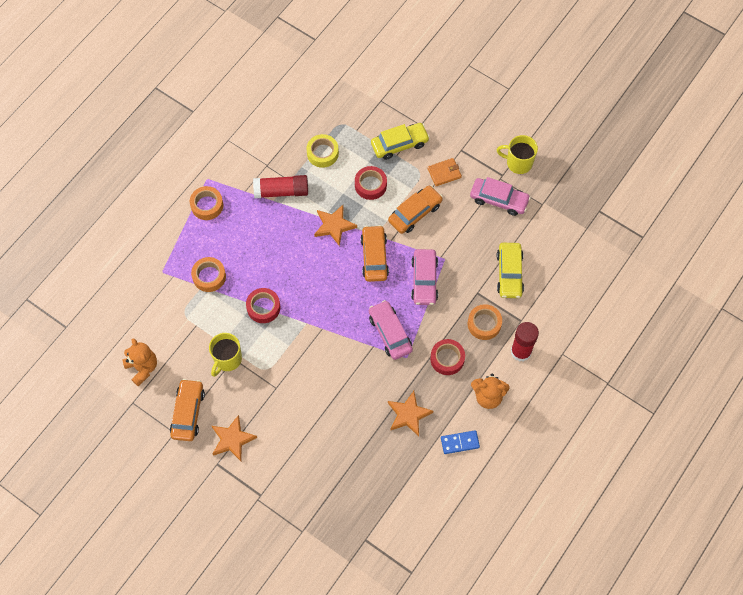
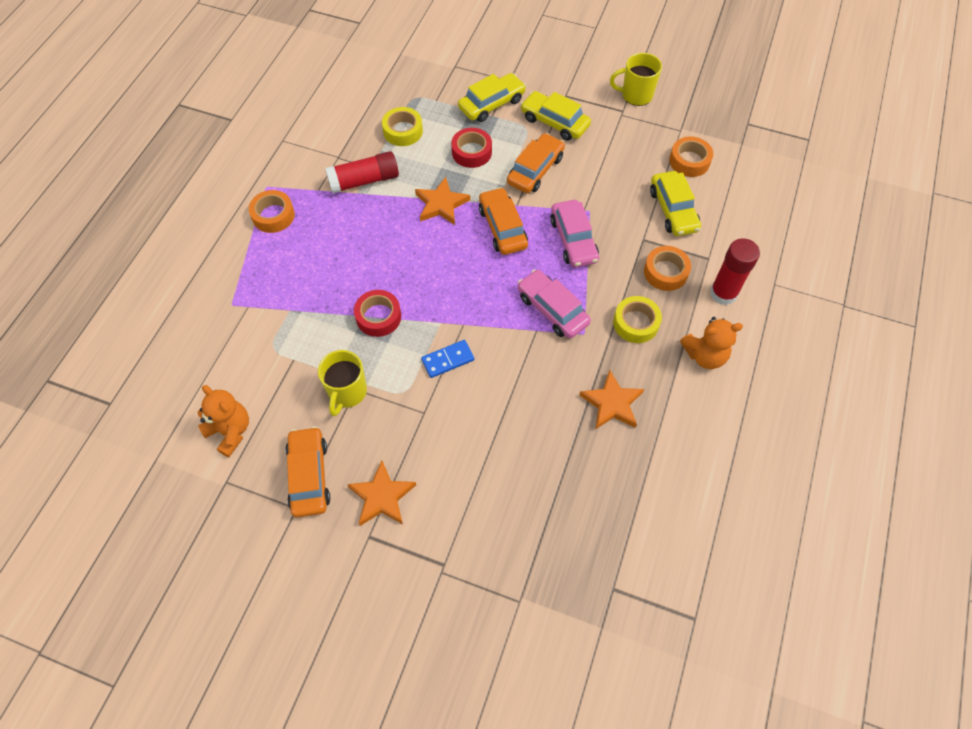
camera: 15 degrees left, 5 degrees down
orange tape [191,257,226,292] -> orange tape moved to [669,136,713,177]
orange wallet [428,158,462,186] -> yellow car [520,91,591,141]
red tape [430,339,465,375] -> yellow tape [613,296,662,343]
blue domino [441,430,480,454] -> blue domino moved to [421,340,474,378]
pink car [470,177,531,216] -> none

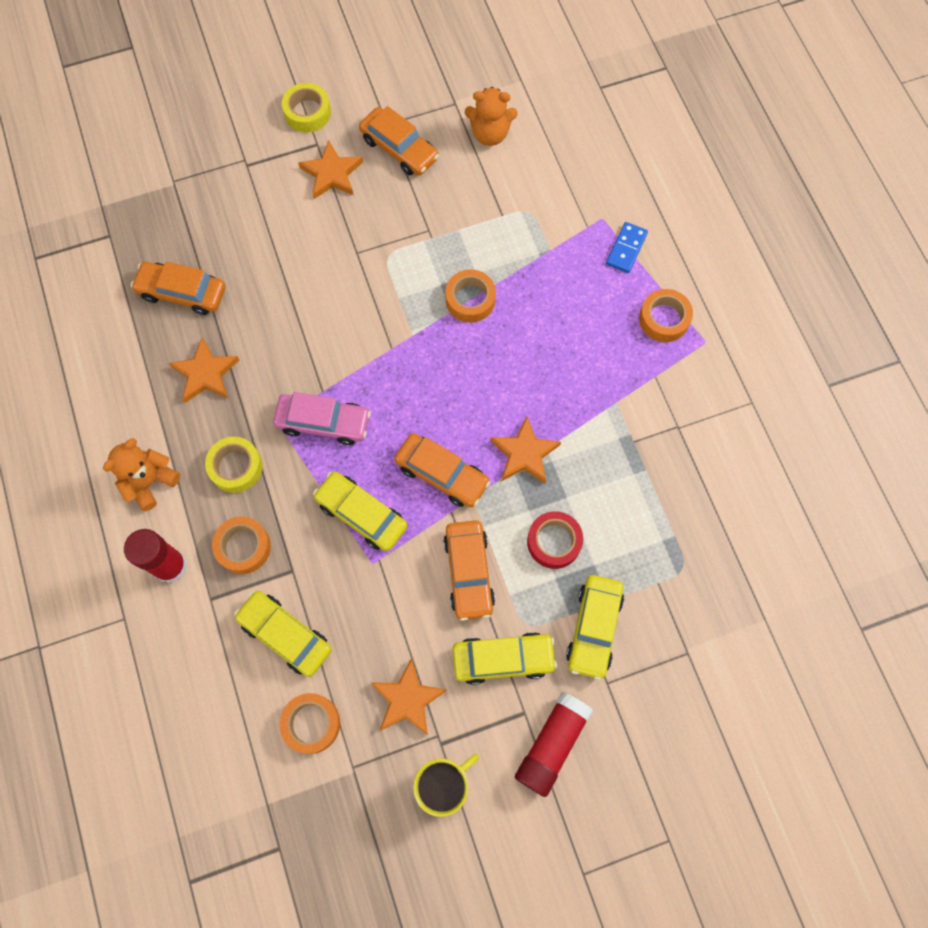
camera: 140 degrees right, 10 degrees up
yellow mug [318,350,367,416] -> none
red glue stick [325,151,399,194] -> red glue stick moved to [515,692,593,797]
red tape [354,290,401,337] -> orange tape [445,270,496,323]
yellow tape [382,107,423,146] -> yellow tape moved to [282,83,331,133]
blue domino [421,340,474,378] -> blue domino moved to [606,222,648,273]
pink car [550,200,599,268] -> yellow car [313,472,408,551]
none -> orange car [131,261,225,315]
none -> orange star [371,658,447,735]

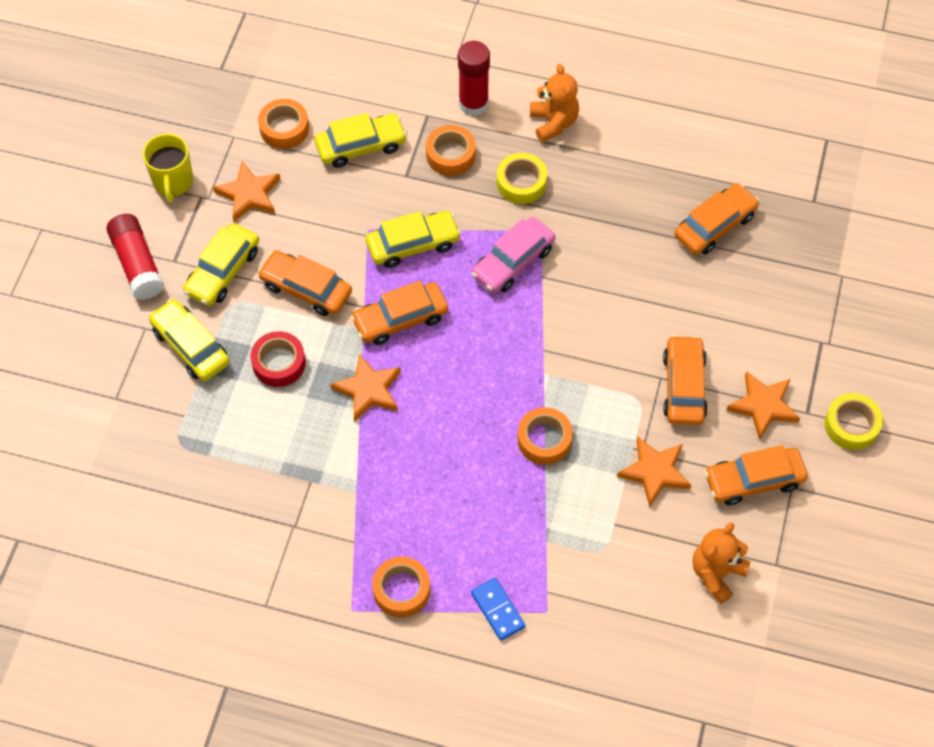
camera: 125 degrees right, 10 degrees down
orange star [169,337,239,403] -> orange star moved to [617,437,691,507]
none -> orange car [663,335,708,425]

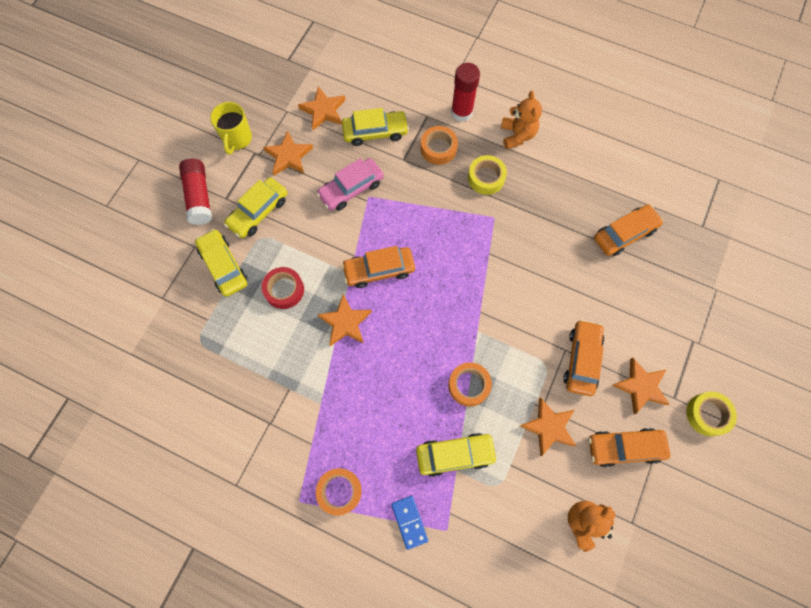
camera: 10 degrees right, 10 degrees up
orange tape [258,99,309,149] -> orange star [298,86,345,130]
orange car [258,250,352,316] -> none
yellow car [366,211,461,268] -> yellow car moved to [416,433,498,477]
pink car [471,217,555,293] -> pink car moved to [316,158,384,211]

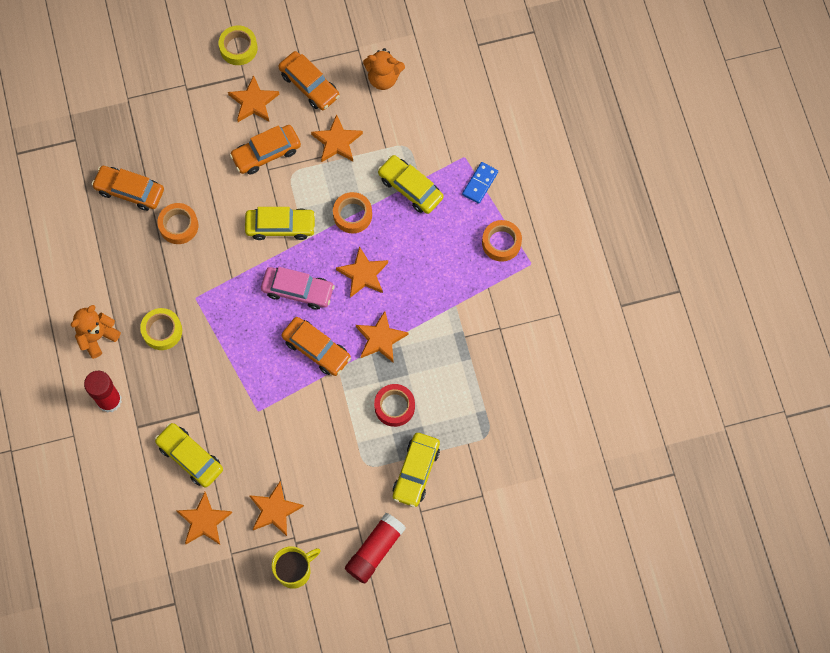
camera: 130 degrees left, 0 degrees up
yellow car [224,177,287,238] -> yellow car moved to [245,207,316,240]
pink car [316,158,384,211] -> pink car moved to [261,267,335,309]
orange tape [421,126,458,165] -> orange tape moved to [158,203,198,244]
none -> orange star [336,246,388,298]

